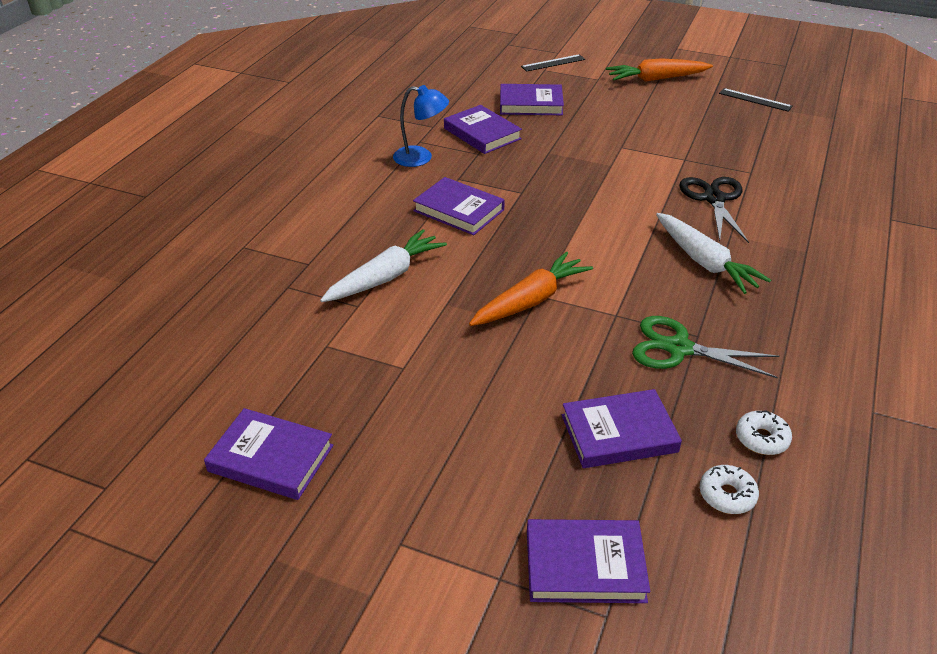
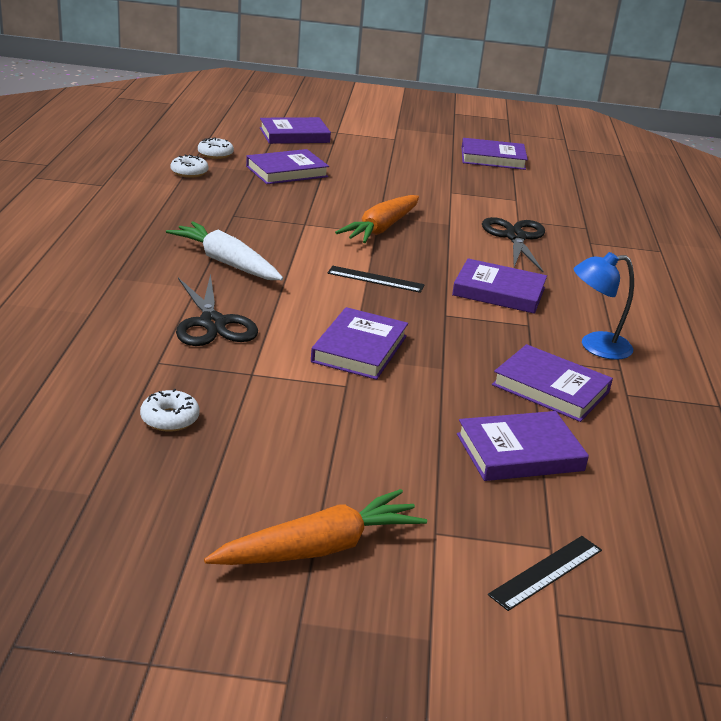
camera: 160 degrees right, 10 degrees down
white carrot [320,229,447,302] -> black scissors [482,217,545,272]
green scissors [632,316,779,378] -> none
black ruler [719,88,793,112] -> black ruler moved to [327,266,425,293]
none -> white donut [140,389,199,432]
none -> purple book [311,307,408,380]

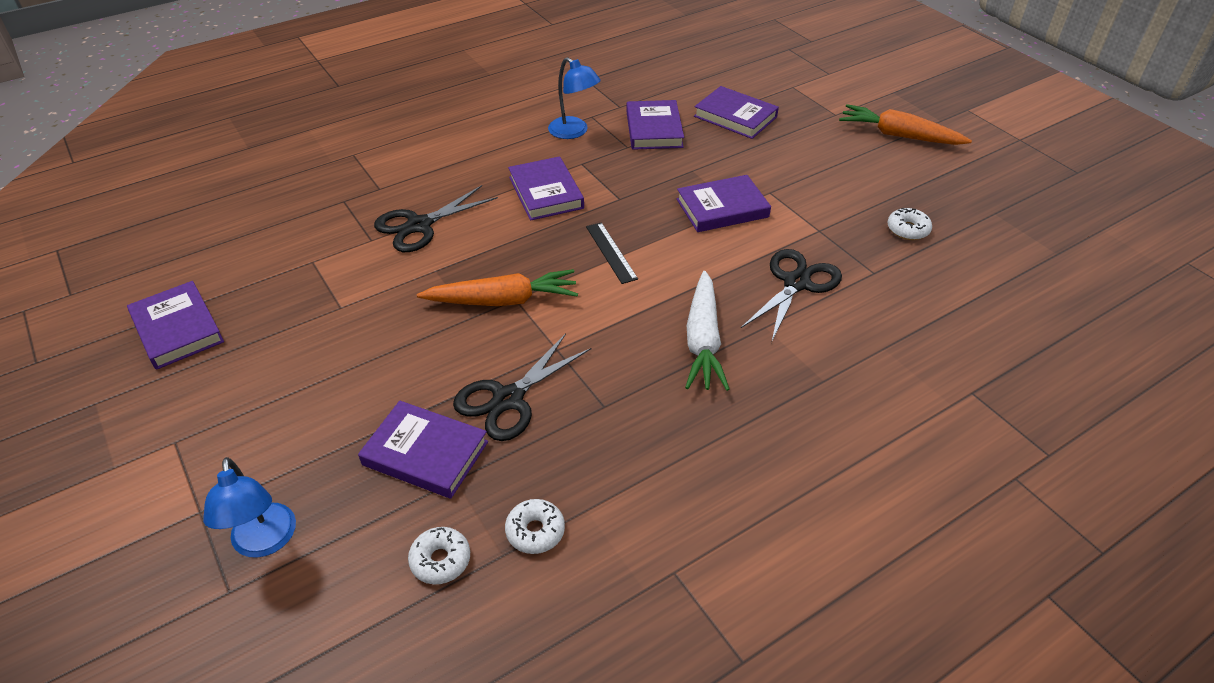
camera: 125 degrees left, 15 degrees up
purple book [260,117,331,144] -> blue lamp [203,457,296,558]
black ruler [488,536,602,611] -> none
none -> black scissors [453,333,591,441]

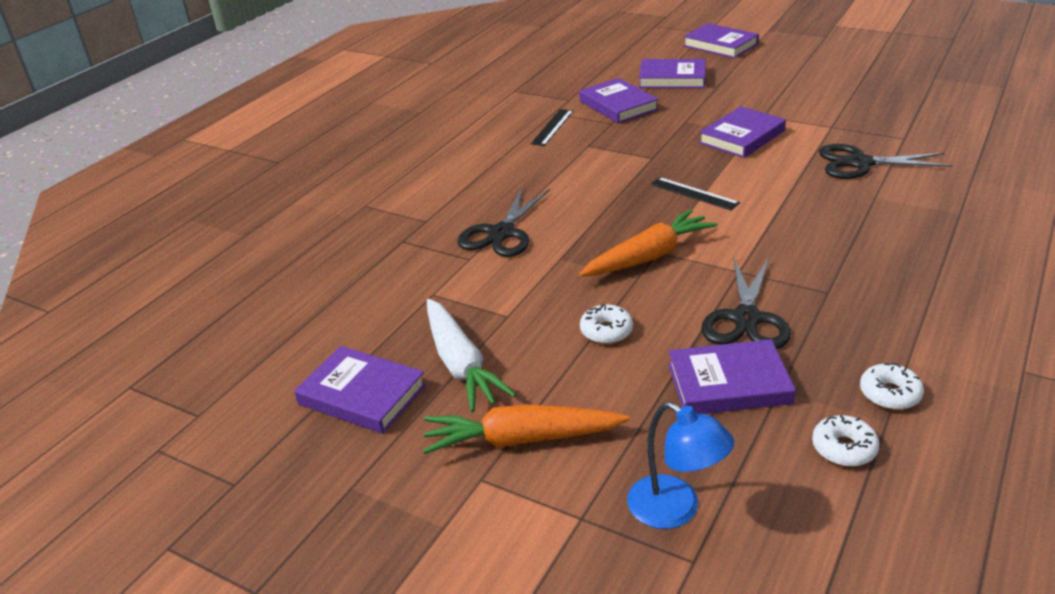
camera: 25 degrees left, 10 degrees down
purple book [508,156,584,221] -> purple book moved to [683,23,759,58]
blue lamp [548,57,601,139] -> black ruler [531,109,573,146]
white carrot [685,271,730,391] -> white carrot moved to [427,299,516,412]
black scissors [741,249,842,343] -> black scissors turned 90 degrees counterclockwise [819,144,953,179]
orange carrot [839,104,972,145] -> orange carrot moved to [423,404,630,454]
white donut [887,208,932,240] -> white donut moved to [580,304,633,344]

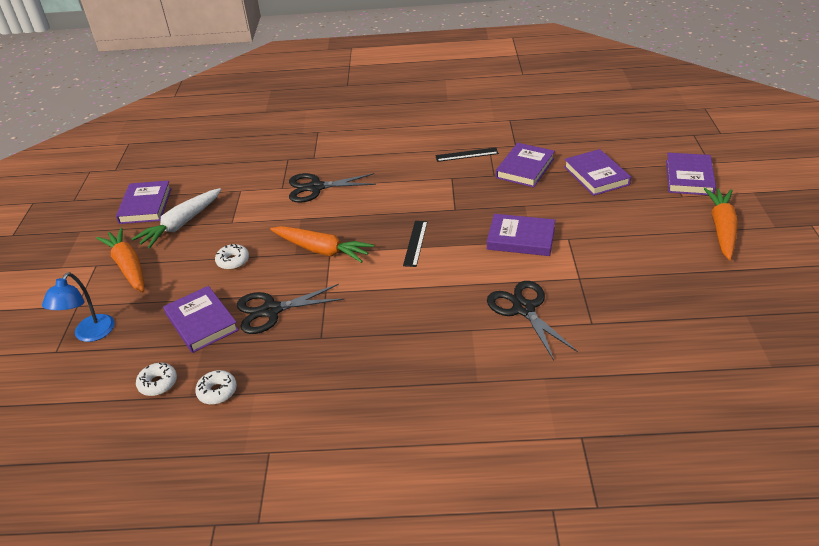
camera: 60 degrees right, 5 degrees up
none -> orange carrot [704,188,738,260]

